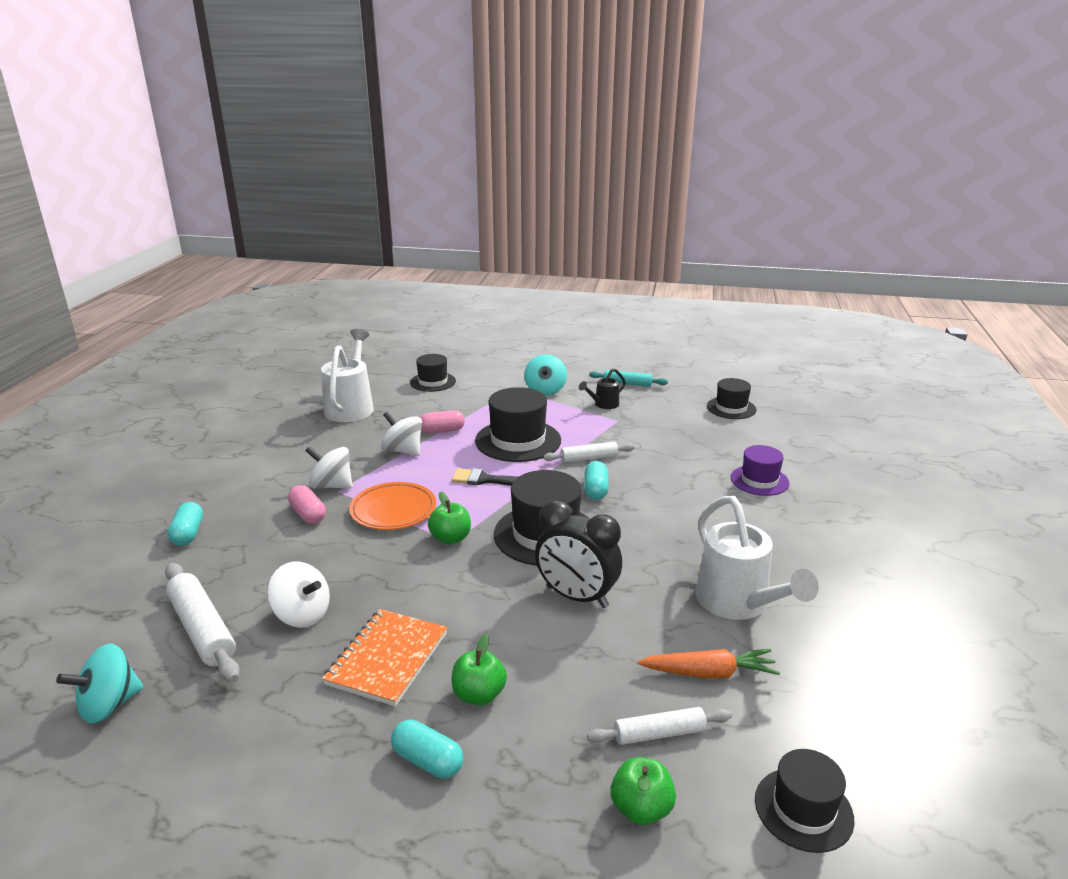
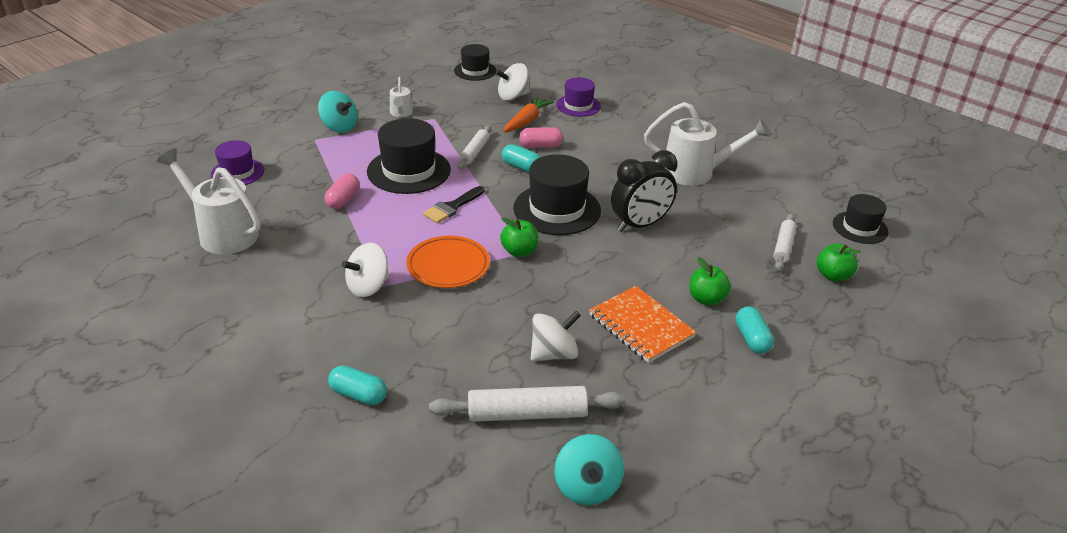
camera: 60 degrees left, 10 degrees up
pink capsule [288,485,326,524] -> pink capsule moved to [519,127,563,148]
white spinning top [381,411,422,456] -> white spinning top moved to [496,63,530,101]
turquoise capsule [391,720,464,778] -> turquoise capsule turned 75 degrees counterclockwise [735,306,774,354]
black hat [410,354,456,392] -> purple hat [211,140,264,185]
black watering can [579,368,626,409] -> white watering can [390,77,413,117]
turquoise rolling pin [589,370,668,387] -> none
orange carrot [638,649,780,678] -> orange carrot moved to [503,96,554,133]

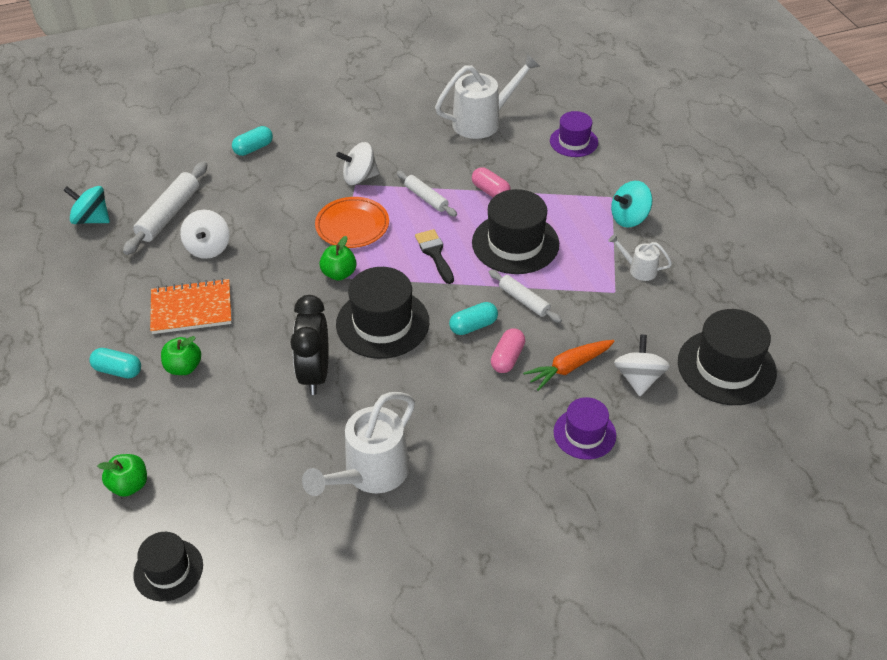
camera: 120 degrees right, 10 degrees up
white spinning top [342,243,389,297] -> white spinning top turned 90 degrees counterclockwise [336,142,380,185]
black hat [454,44,496,81] -> black hat [678,309,777,405], size x1.64
orange carrot [503,96,554,133] -> orange carrot turned 90 degrees clockwise [523,340,615,391]
white rolling pin [774,214,797,270] -> white rolling pin moved to [397,171,457,217]

